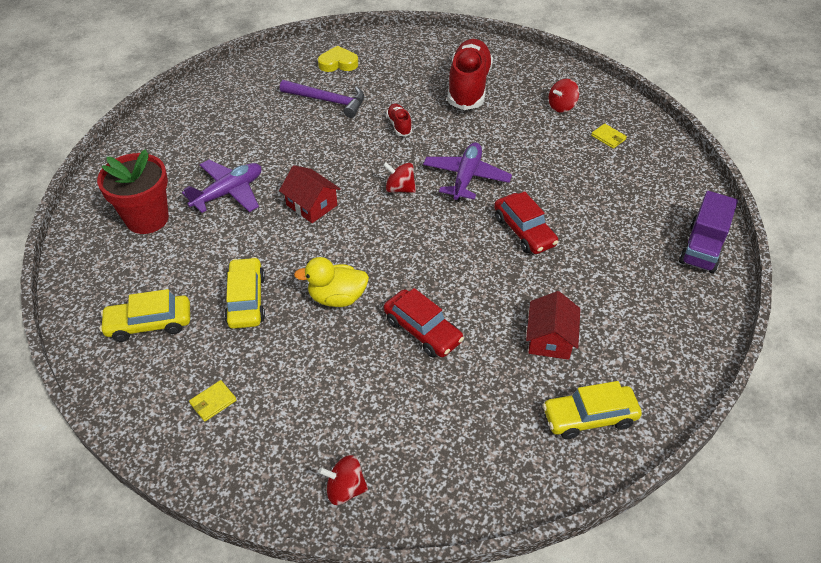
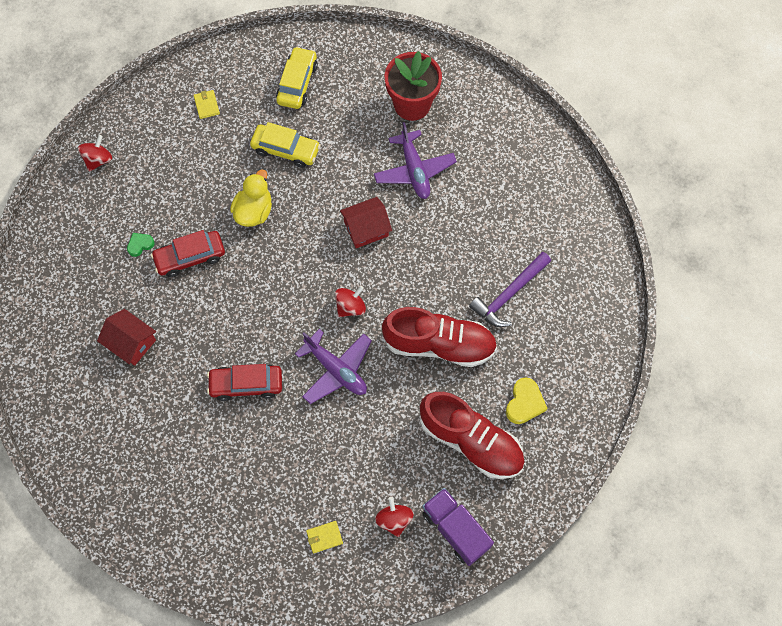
camera: 115 degrees right, 20 degrees up
yellow heart [318,46,358,72] -> yellow heart moved to [506,377,548,424]
red shoe [386,104,412,137] -> red shoe [382,307,497,367], size x2.28
yellow car [543,381,642,439] -> none
purple truck [679,191,738,273] -> purple truck moved to [422,488,494,566]
none -> green heart [127,233,155,257]

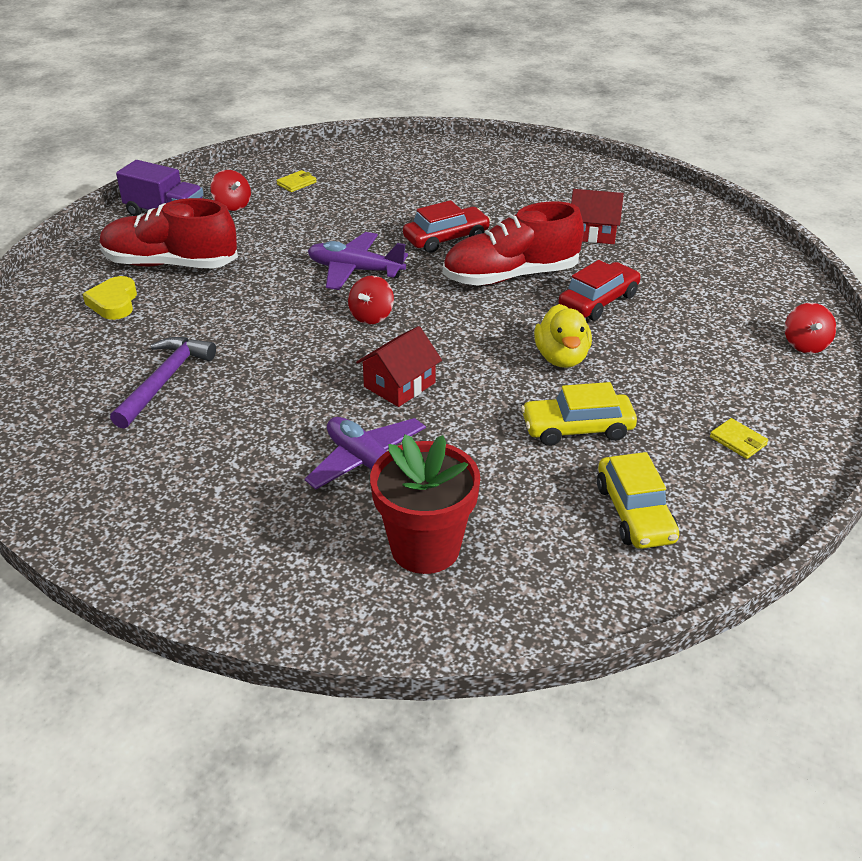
camera: 155 degrees right, 30 degrees down
green heart [127,233,155,257] -> none
red shoe [382,307,497,367] -> red shoe moved to [443,201,584,286]

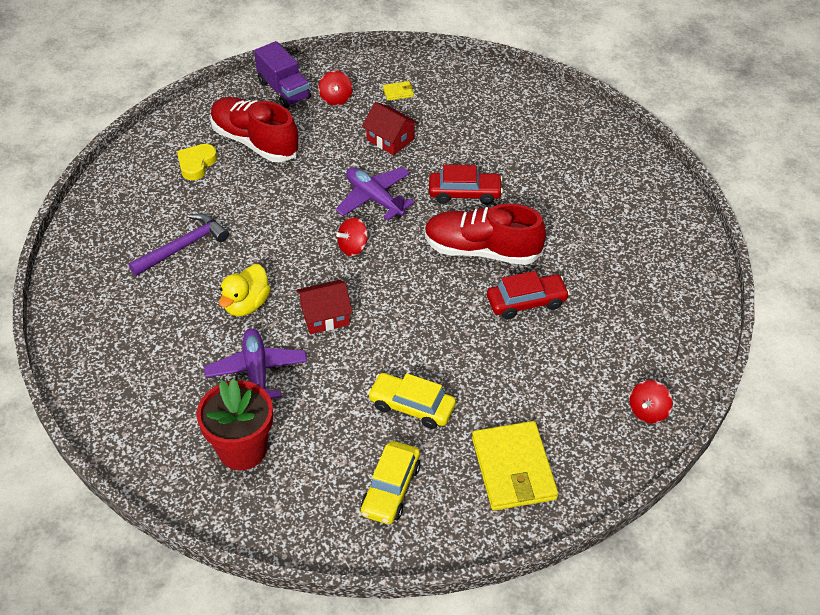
camera: 30 degrees right, 10 degrees up
yellow duck [534,304,592,368] -> yellow duck moved to [219,264,271,316]
red house [571,189,624,244] -> red house moved to [362,102,419,156]
yellow wallet [710,418,768,459] -> yellow wallet [472,421,558,511], size x2.42

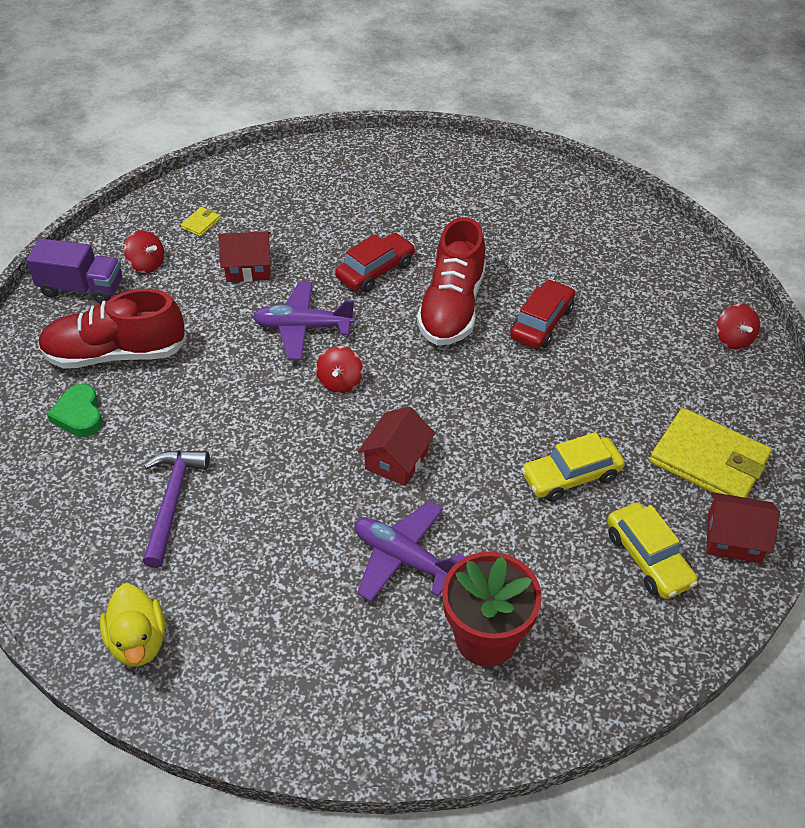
camera: 45 degrees left, 0 degrees up
yellow heart [177,144,217,180] -> green heart [47,384,103,437]
yellow duck [219,264,271,316] -> yellow duck moved to [100,584,166,667]
red shoe [424,204,546,265] -> red shoe turned 45 degrees counterclockwise [417,217,486,345]
none -> red house [706,492,780,563]

